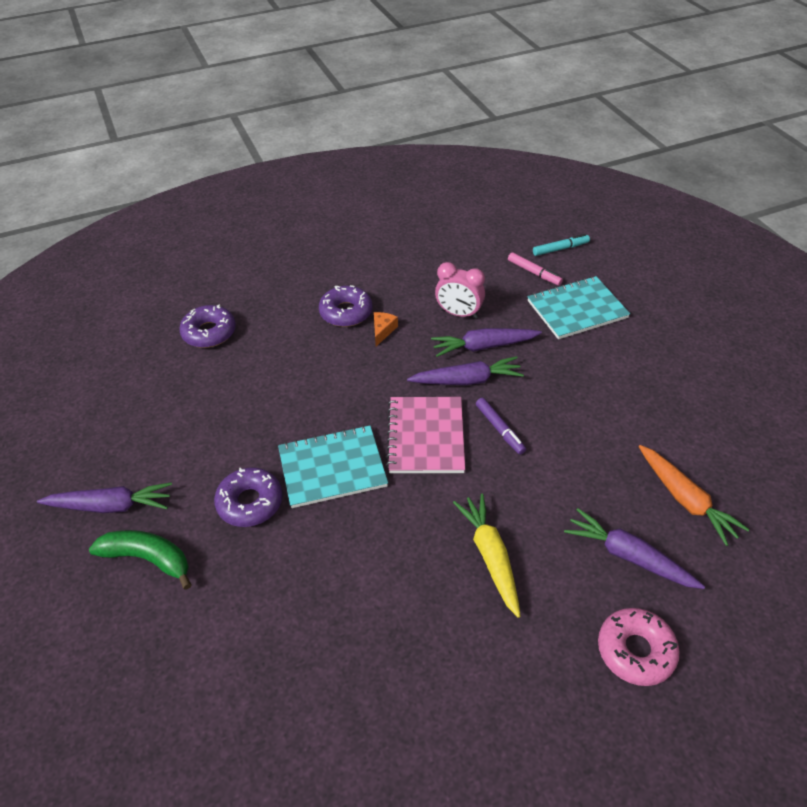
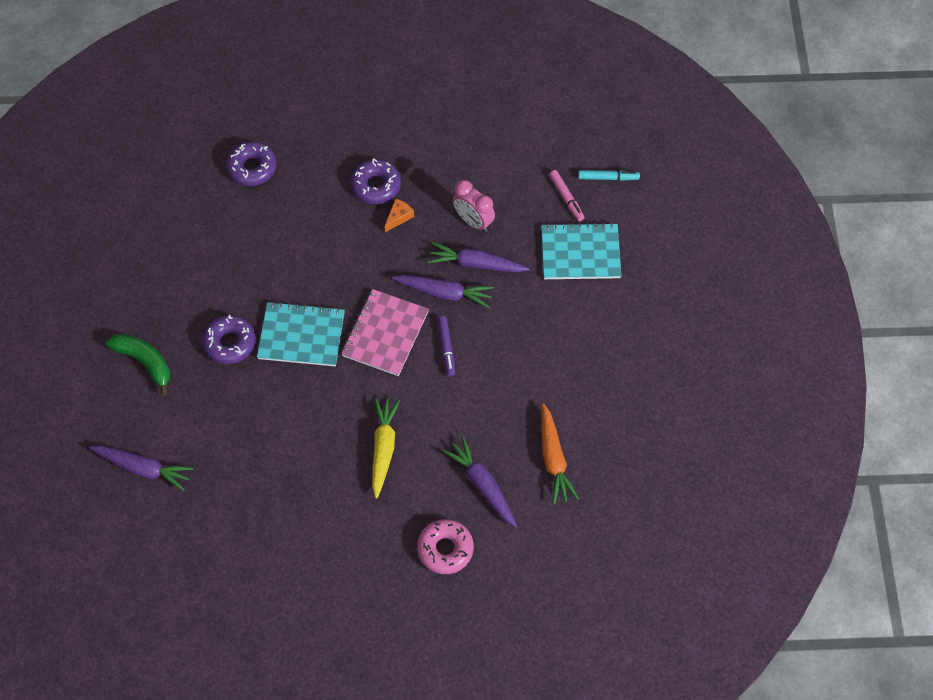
camera: 20 degrees right, 15 degrees up
purple carrot [37,482,172,513] -> purple carrot moved to [89,446,194,491]

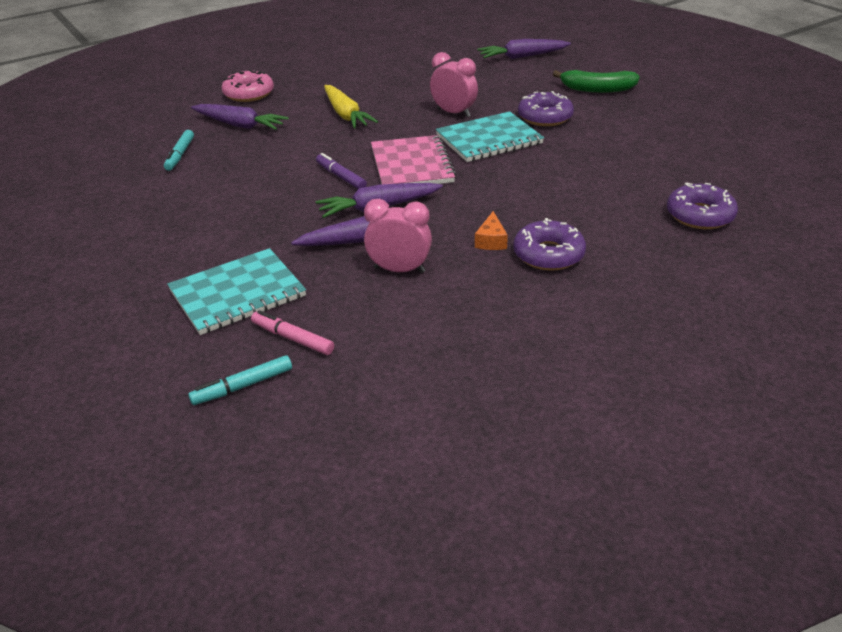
camera: 150 degrees right, 25 degrees down
orange carrot [541,403,579,504] -> turquoise marker [164,130,194,171]
none -> pink clock [430,52,478,117]

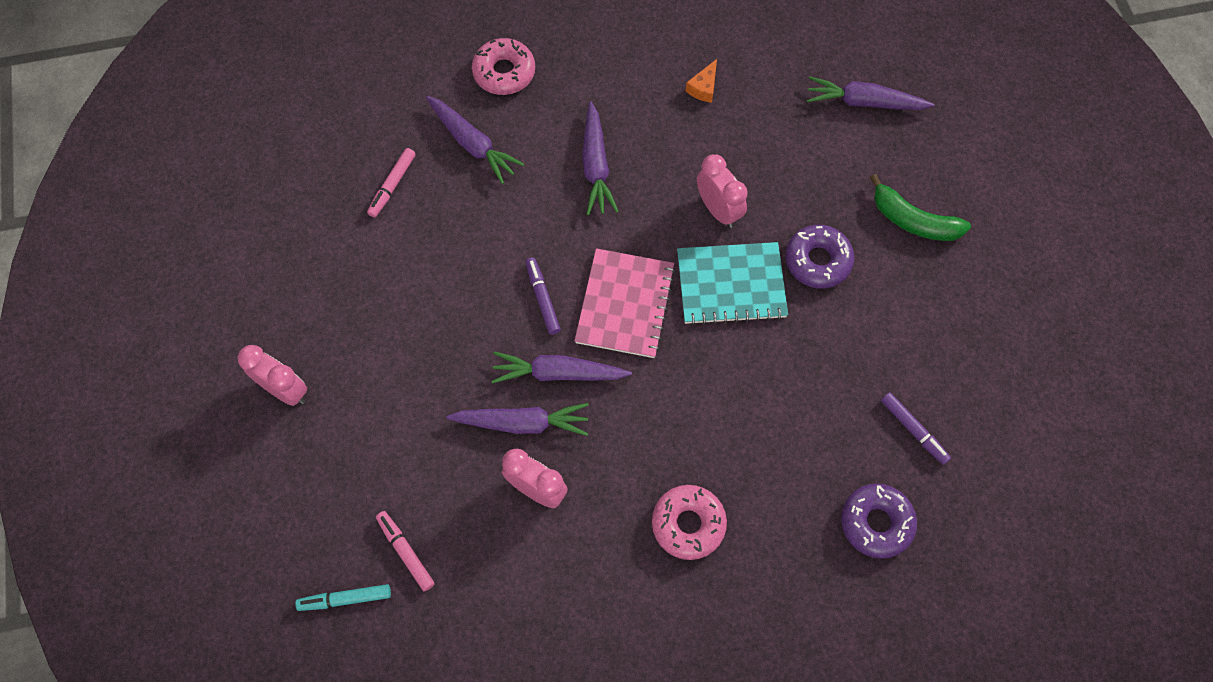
camera: 20 degrees right, 30 degrees up
turquoise marker [164,130,194,171] -> pink marker [367,148,416,217]
turquoise notebook [167,248,306,335] -> none
yellow carrot [324,85,378,129] -> purple carrot [582,101,619,215]
orange cheese [475,211,508,250] -> orange cheese moved to [686,59,717,103]
purple donut [513,218,586,271] -> pink donut [652,485,727,560]
none -> pink clock [238,345,307,406]
none -> purple marker [881,392,951,465]

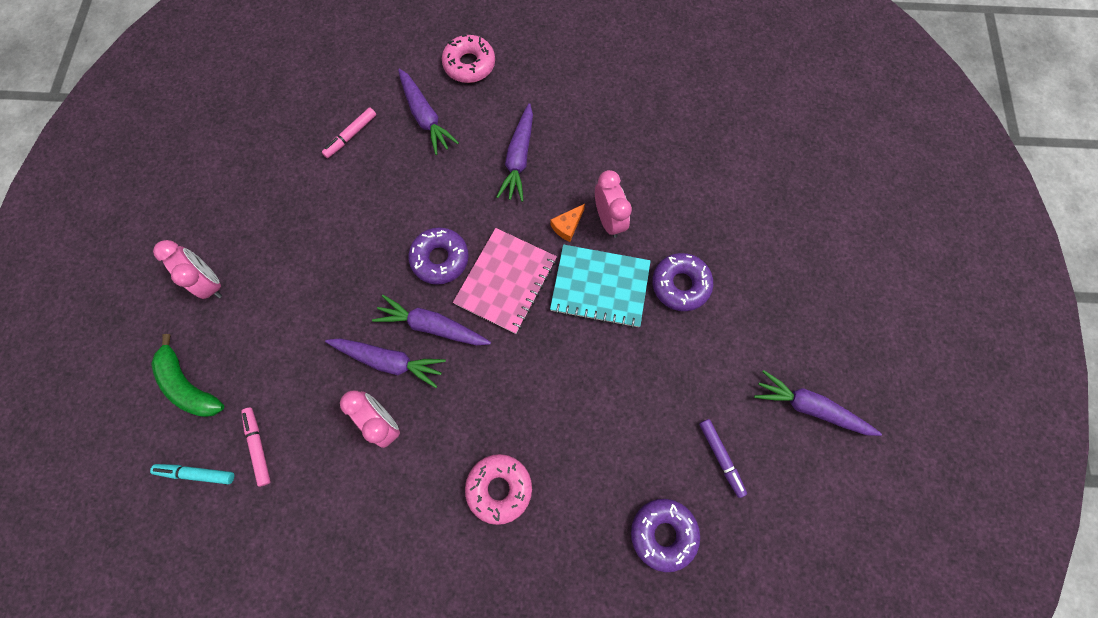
camera: 15 degrees right, 5 degrees up
purple marker [525,257,561,335] -> purple donut [408,227,469,285]
orange cheese [686,59,717,103] -> orange cheese moved to [550,204,585,242]
purple carrot [807,76,935,110] -> purple carrot moved to [754,370,882,436]
green banana [870,174,971,241] -> green banana moved to [151,334,224,417]

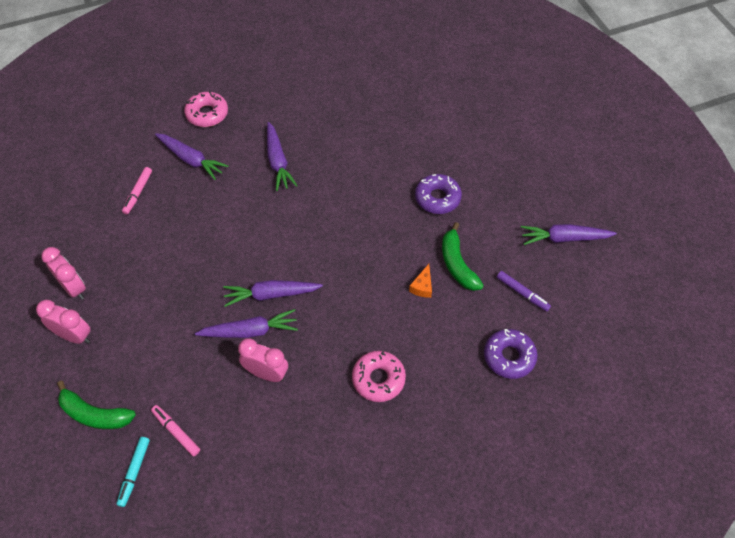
camera: 25 degrees left, 15 degrees down
turquoise marker [150,464,234,484] -> turquoise marker turned 60 degrees counterclockwise [116,437,150,507]
purple donut [408,227,469,285] -> none
pink notebook [453,228,557,334] -> none
orange cheese [550,204,585,242] -> orange cheese moved to [409,264,432,298]
turquoise notebook [550,245,651,328] -> none
pink clock [595,170,632,238] -> pink clock moved to [41,247,86,300]
none -> green banana [442,222,484,291]

